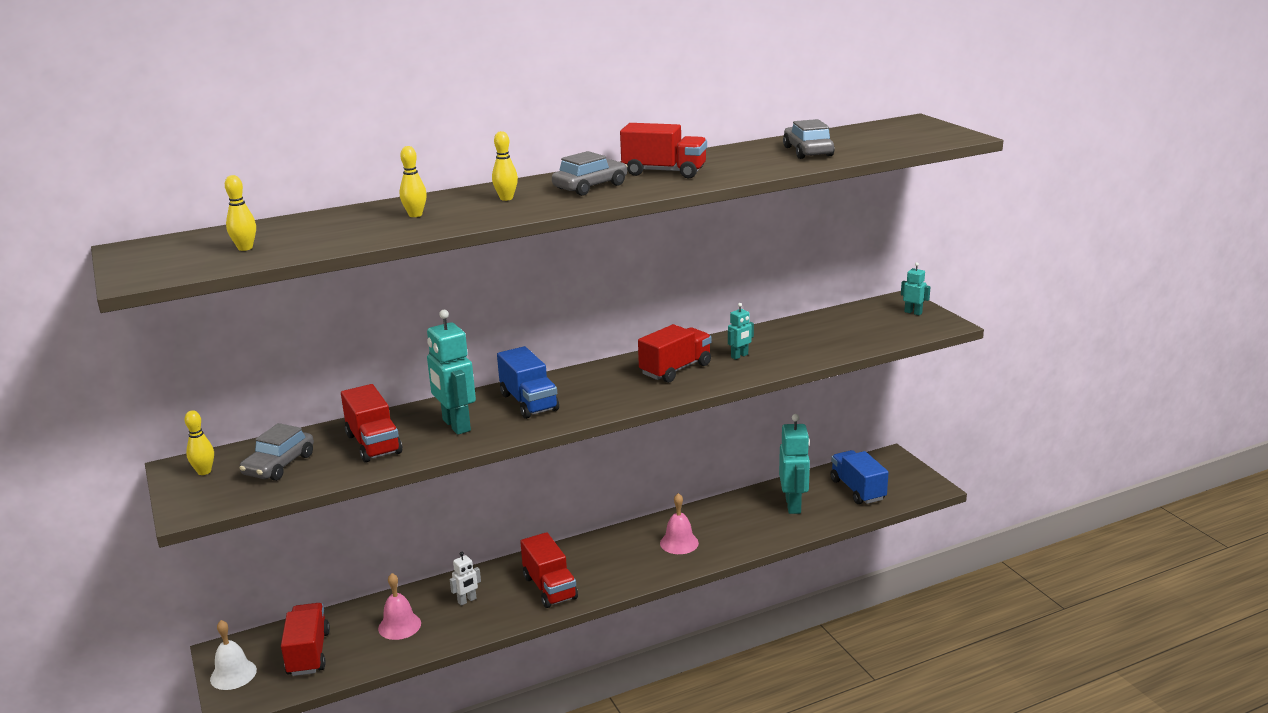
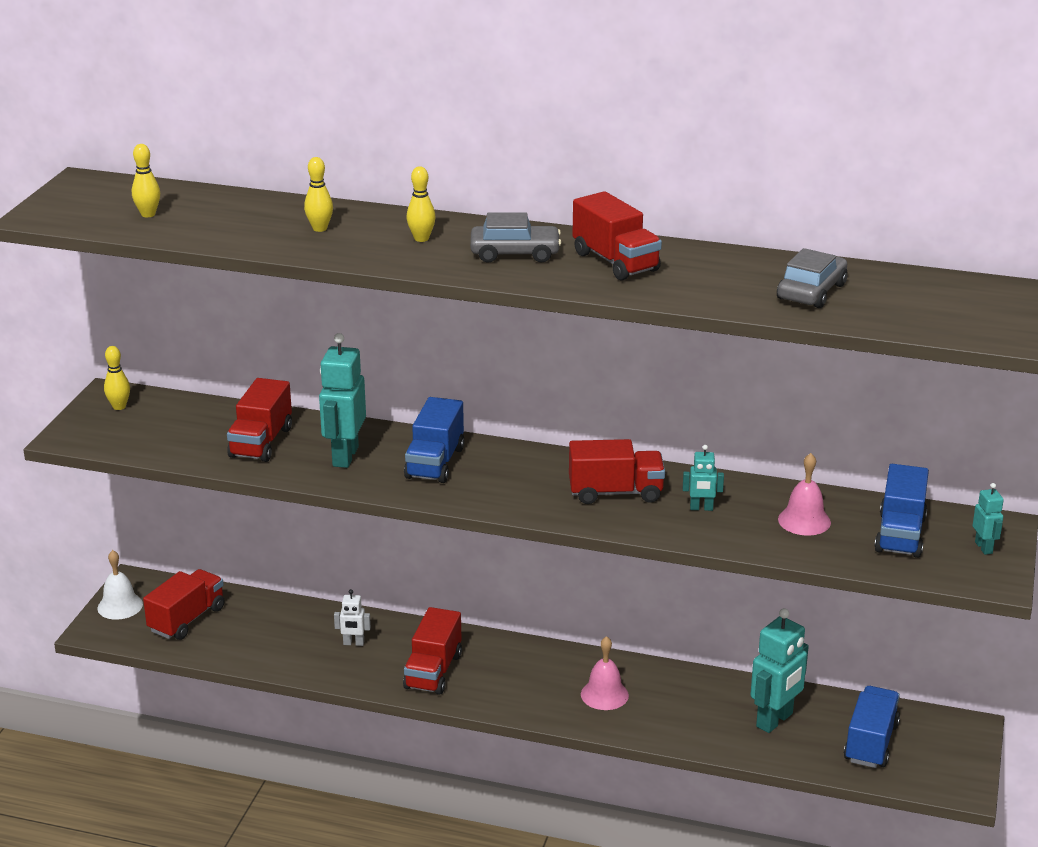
camera: 40 degrees right, 5 degrees up
grey car [239,423,314,481] -> none
pink bell [378,573,421,640] -> pink bell moved to [778,453,831,535]
none -> blue truck [874,464,929,558]

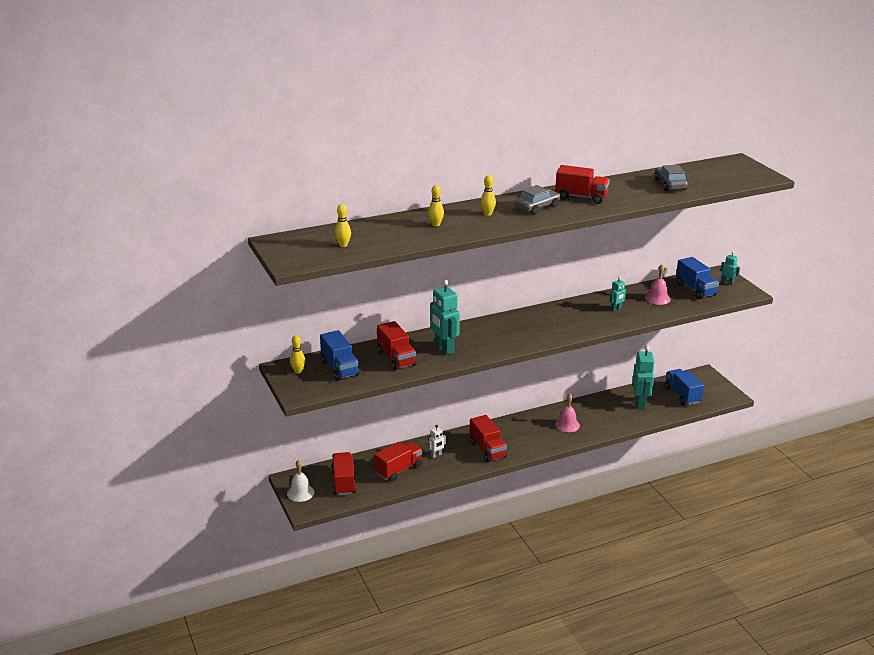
camera: 40 degrees left, 0 degrees up
blue truck [404,397,465,483] -> blue truck moved to [320,330,360,381]
red truck [569,439,665,504] -> red truck moved to [374,442,423,482]

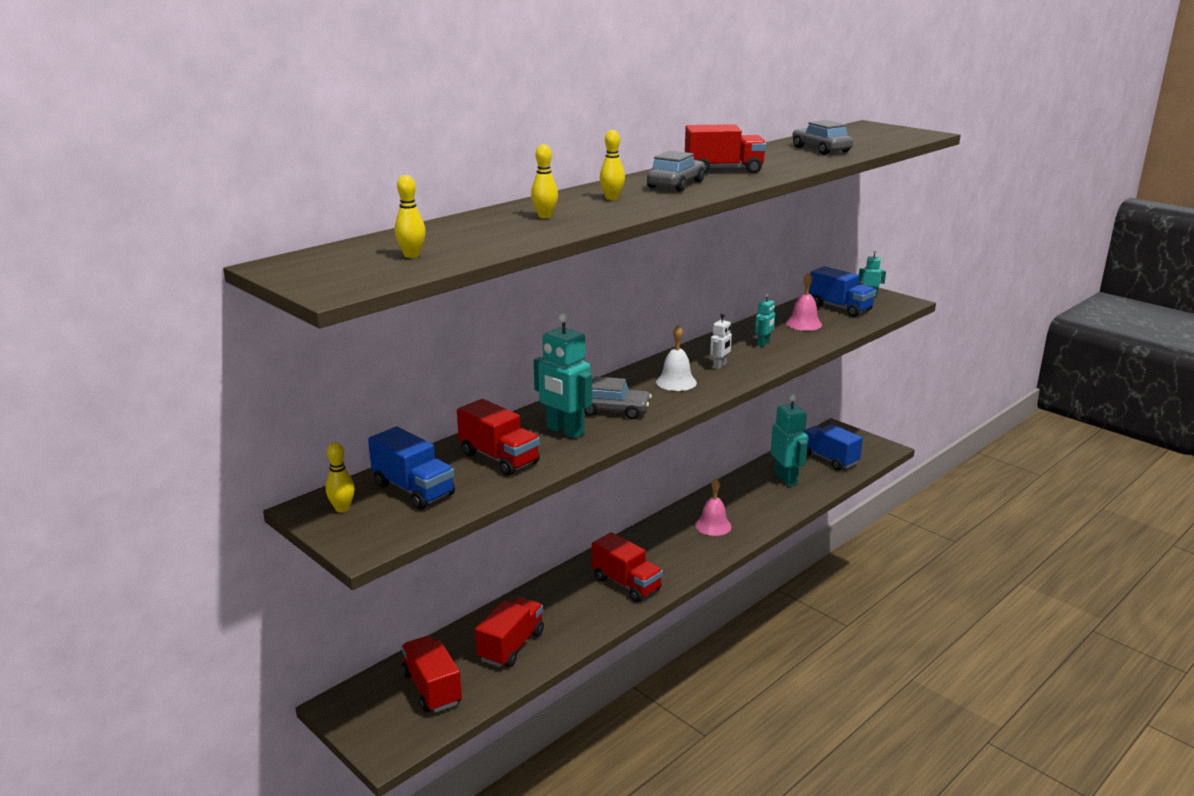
camera: 20 degrees left, 5 degrees down
white bell [287,460,314,502] -> white bell moved to [656,325,697,391]
white robot [428,425,446,458] -> white robot moved to [710,314,732,370]
none -> grey car [584,376,652,419]

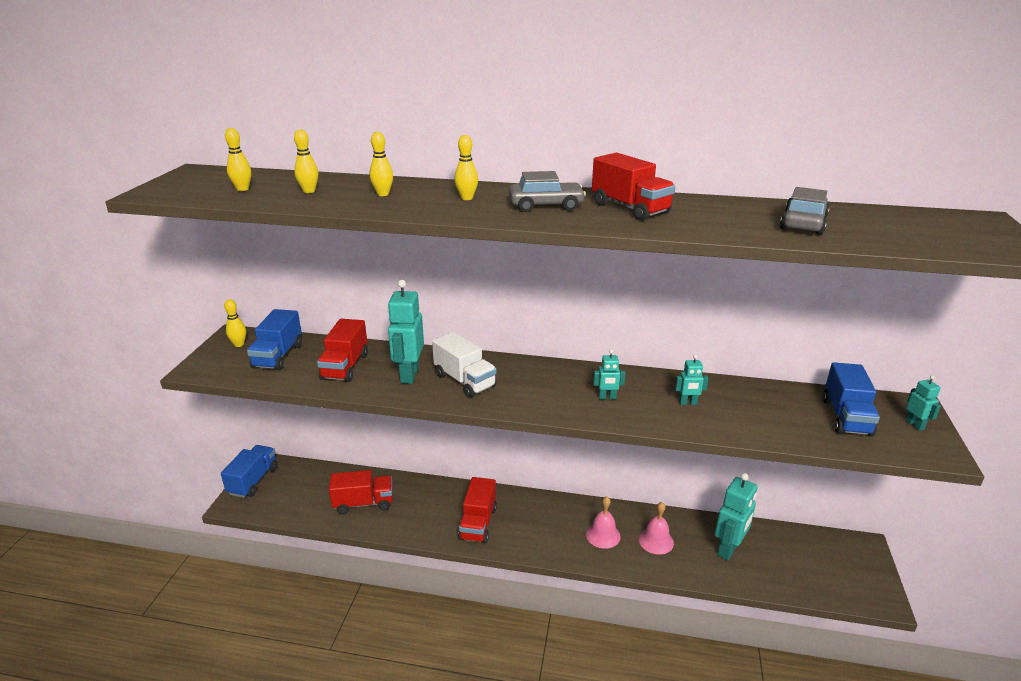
camera: 55 degrees right, 5 degrees up
red truck [401,635,462,712] -> none
grey car [584,376,652,419] -> white truck [432,332,497,398]
white bell [656,325,697,391] -> none
white robot [710,314,732,370] -> turquoise robot [593,350,626,400]
pink bell [786,272,822,331] -> pink bell moved to [639,502,674,555]
blue truck [804,424,863,470] -> blue truck moved to [221,445,278,498]
none -> yellow bowling pin [294,130,318,193]

